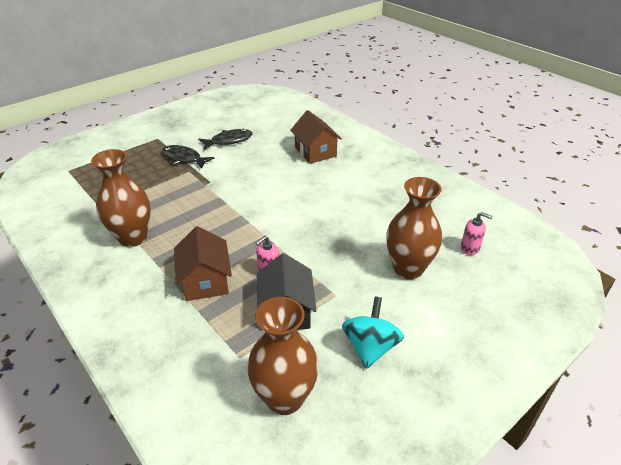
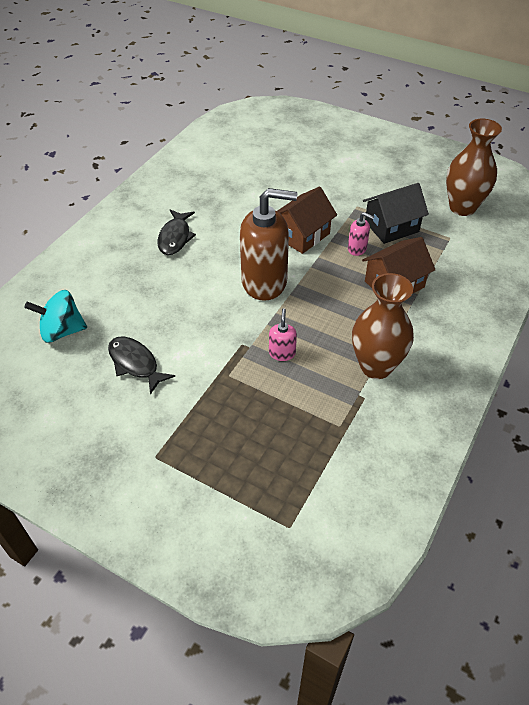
camera: 110 degrees left, 10 degrees up
black fish [162,145,215,169] -> black fish moved to [157,210,196,255]
brown house [290,110,342,164] -> brown house moved to [278,187,337,254]
turquoise spinning top [342,297,404,369] -> turquoise spinning top moved to [24,290,87,343]
brown vase [386,177,442,279] -> none
pink soap dispenser [461,212,493,255] -> pink soap dispenser moved to [269,308,297,361]
none -> brown soap dispenser [240,188,297,301]

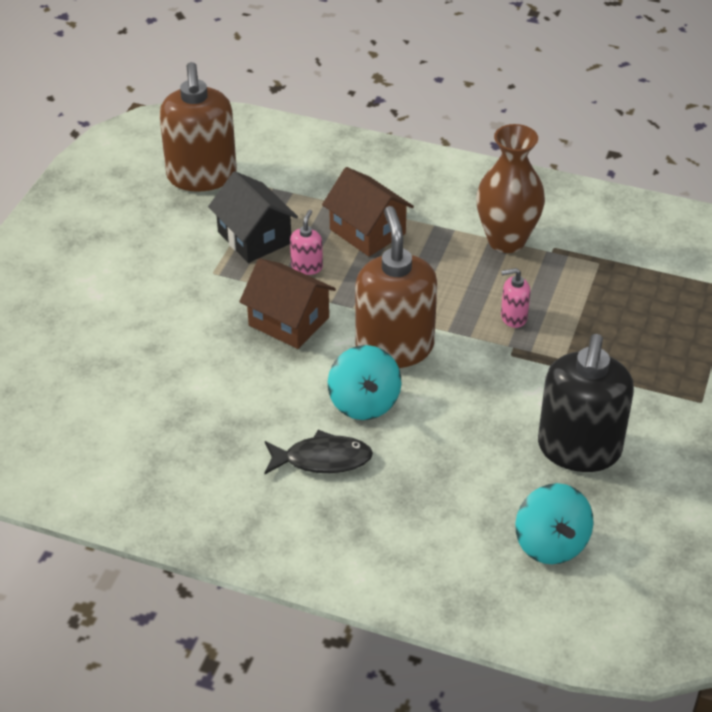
camera: 100 degrees left, 5 degrees down
black fish [108,337,175,395] -> black soap dispenser [538,334,634,472]
brown vase [446,119,502,216] -> brown soap dispenser [159,62,237,192]
none -> turquoise spinning top [328,345,401,420]

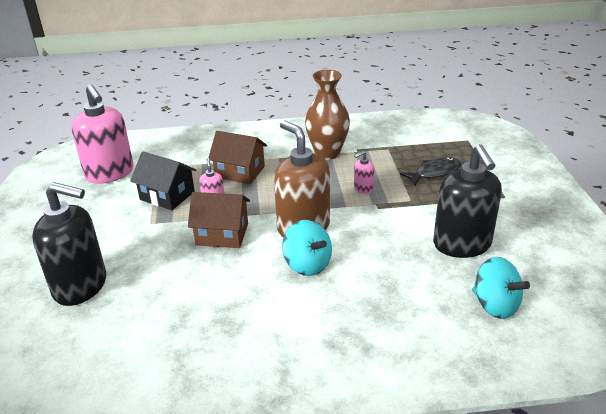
camera: 25 degrees left, 10 degrees down
brown soap dispenser [159,62,237,192] -> pink soap dispenser [71,84,133,184]
black fish [265,430,373,474] -> black fish moved to [400,157,461,185]
none -> black soap dispenser [32,182,106,306]

